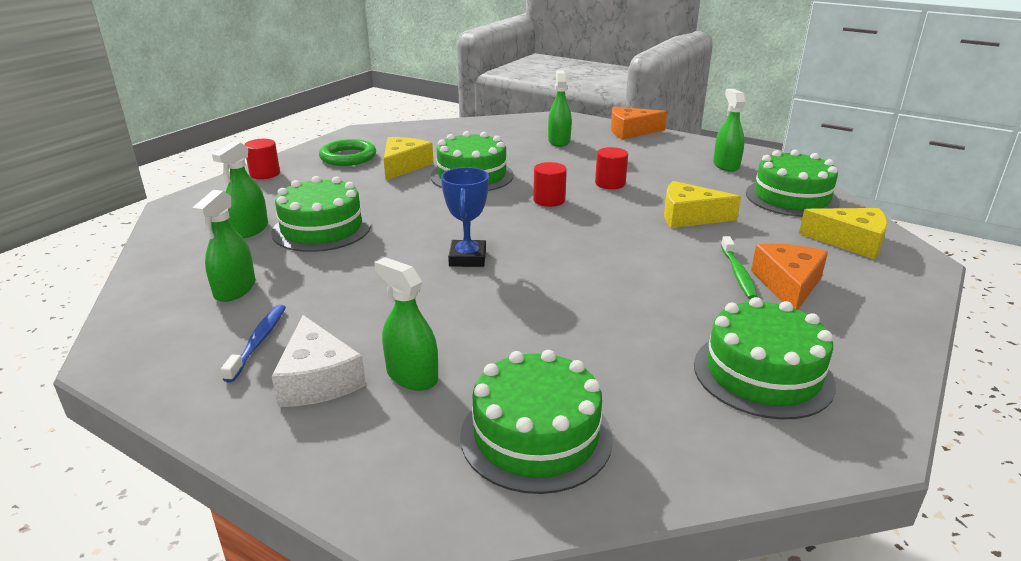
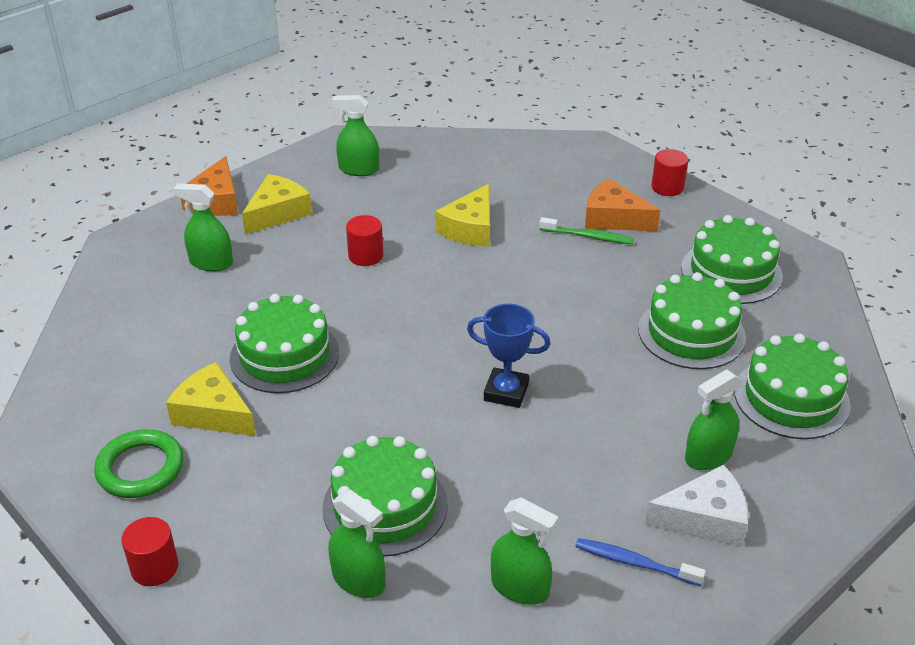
camera: 75 degrees left, 10 degrees up
red cylinder [533,162,567,207] -> red cylinder moved to [652,149,688,196]
green cake [746,150,840,217] -> green cake moved to [638,272,746,369]
yellow cheese [799,208,888,259] -> yellow cheese moved to [242,174,312,235]

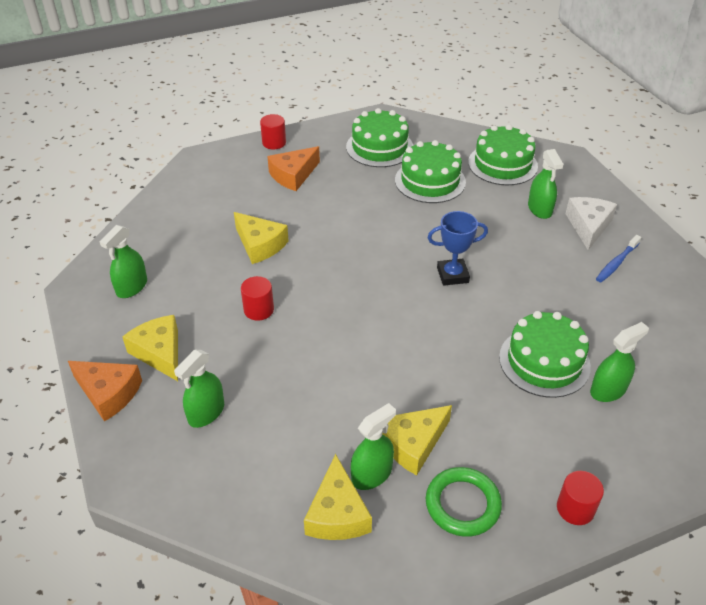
camera: 70 degrees left, 5 degrees up
green cake [230,294,339,393] -> none
blue trophy [467,304,550,408] -> blue trophy turned 45 degrees clockwise [427,211,488,286]
green spray bottle [491,498,559,605] -> green spray bottle moved to [351,403,396,490]
green toothbrush [539,217,634,244] -> none
none -> yellow cheese [304,454,372,540]

